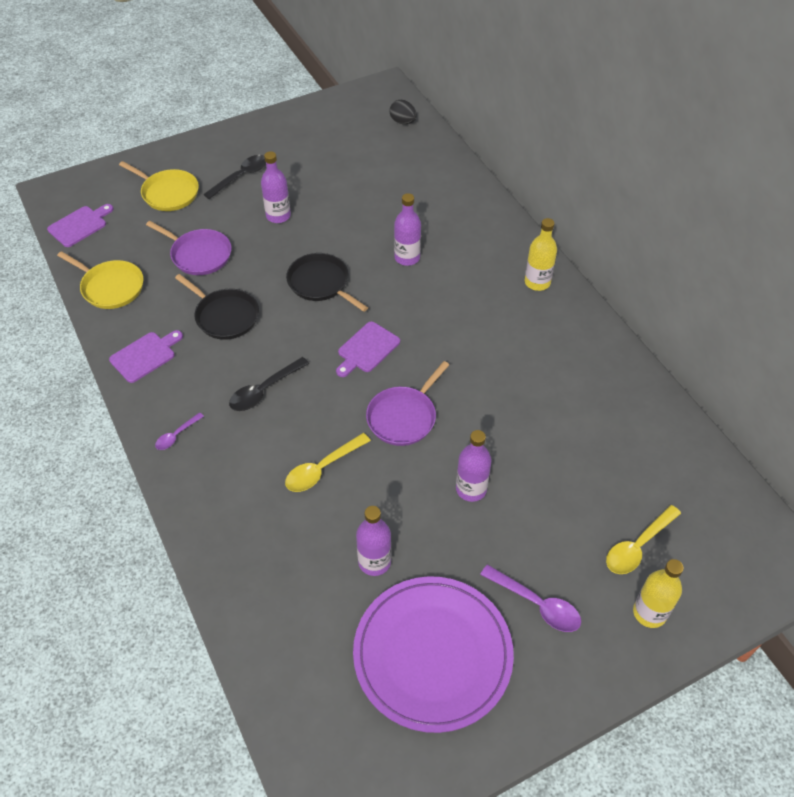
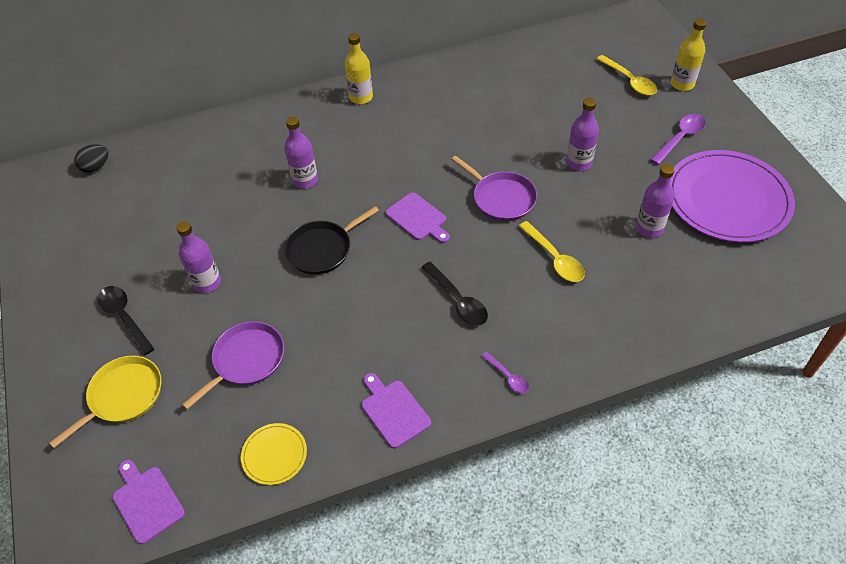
camera: 80 degrees left, 0 degrees up
yellow pan [57,251,144,309] -> yellow plate [241,423,307,485]
black pan [175,274,259,340] -> none

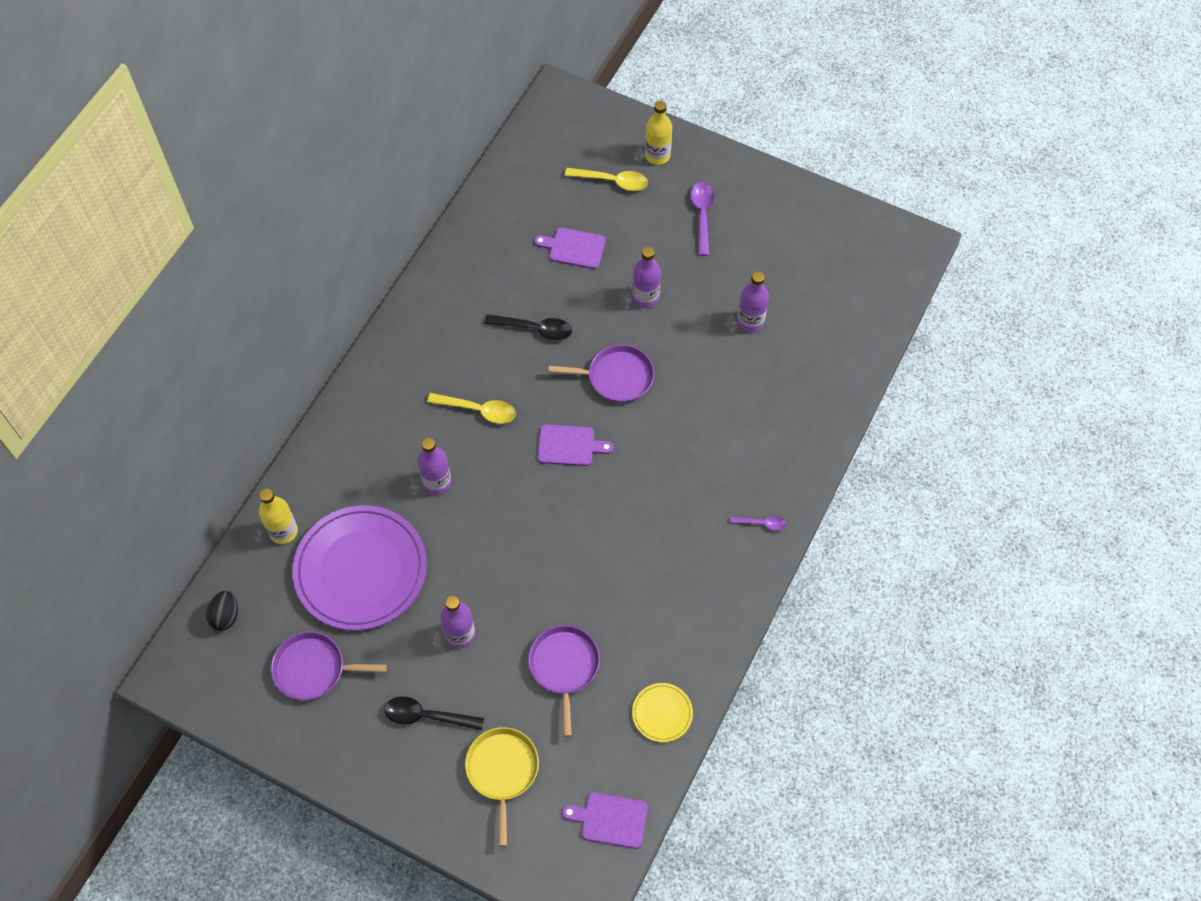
camera: 45 degrees left, 10 degrees up
black pan [284,206,379,275] -> none
yellow bottle [345,33,373,104] -> yellow bottle moved to [259,489,298,544]
purple cutting board [361,373,431,449] -> purple cutting board moved to [534,228,606,269]
black spoon [421,262,488,326] -> black spoon moved to [484,314,572,340]
yellow spoon [519,221,585,282] -> yellow spoon moved to [427,393,516,424]
purple plate [670,150,795,243] -> purple plate moved to [292,505,427,631]
none -> purple pan [271,632,387,700]

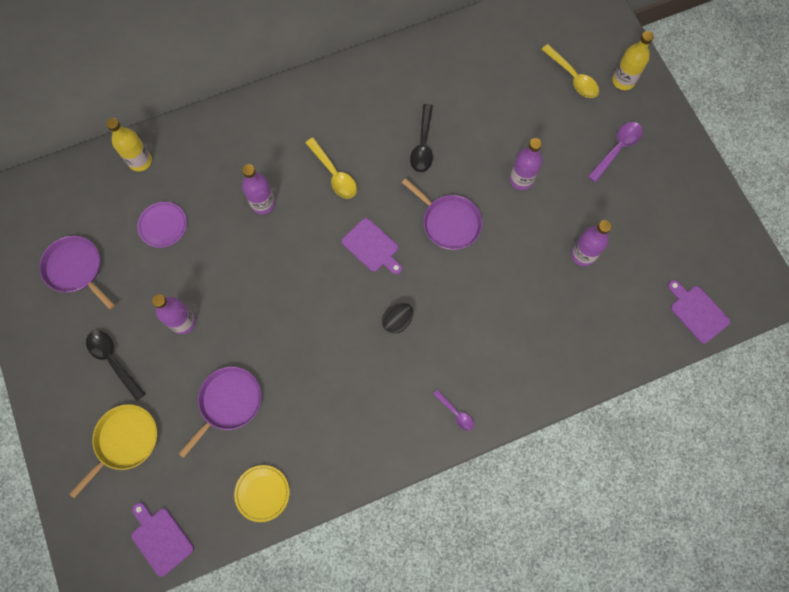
camera: 40 degrees right, 10 degrees up
black egg [207,591,238,630] -> black egg moved to [382,303,413,334]
purple plate [292,505,427,631] -> purple plate [137,202,187,248], size x0.44
black spoon [484,314,572,340] -> black spoon turned 45 degrees clockwise [410,104,433,172]
purple cutting board [534,228,606,269] -> purple cutting board moved to [668,280,730,344]

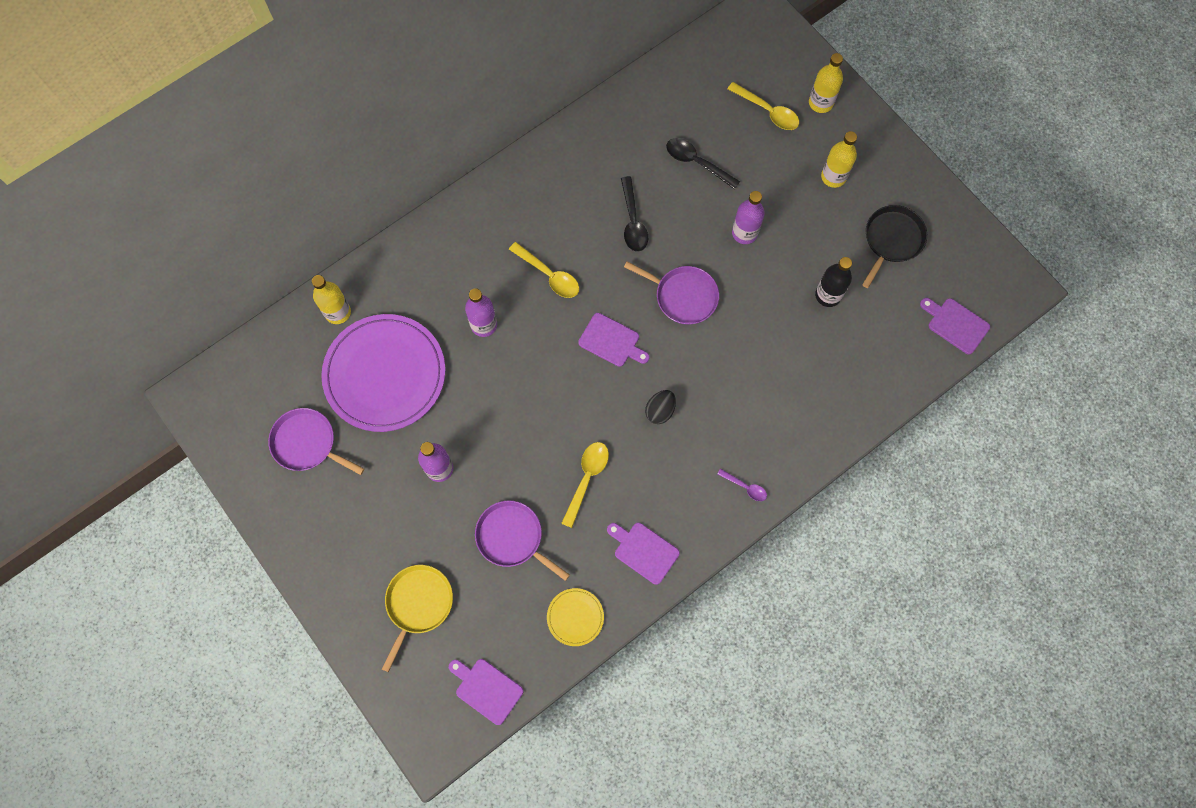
camera: 15 degrees left, 0 degrees up
black spoon [86,330,145,401] -> black spoon moved to [666,138,740,189]
purple plate [137,202,187,248] -> purple plate [321,314,445,432], size x2.29
purple pan [178,367,261,458] -> purple pan turned 75 degrees counterclockwise [475,500,570,581]
purple bottle [571,220,611,266] -> black bottle [815,257,852,307]
purple spoon [588,122,642,182] -> yellow bottle [821,131,857,188]
none -> yellow spoon [561,442,609,528]
none -> purple cutting board [607,523,680,585]
none -> black pan [862,205,927,288]

